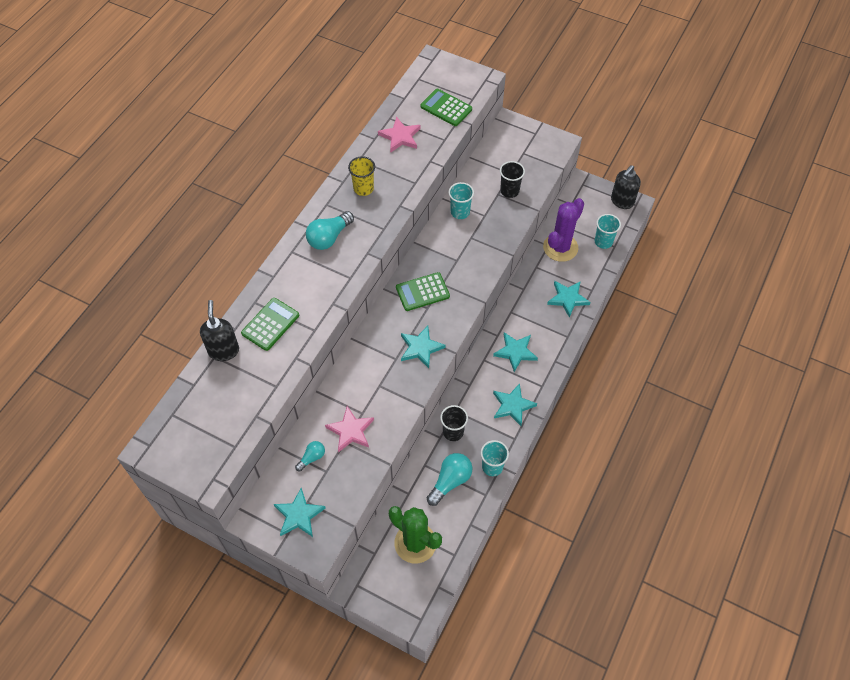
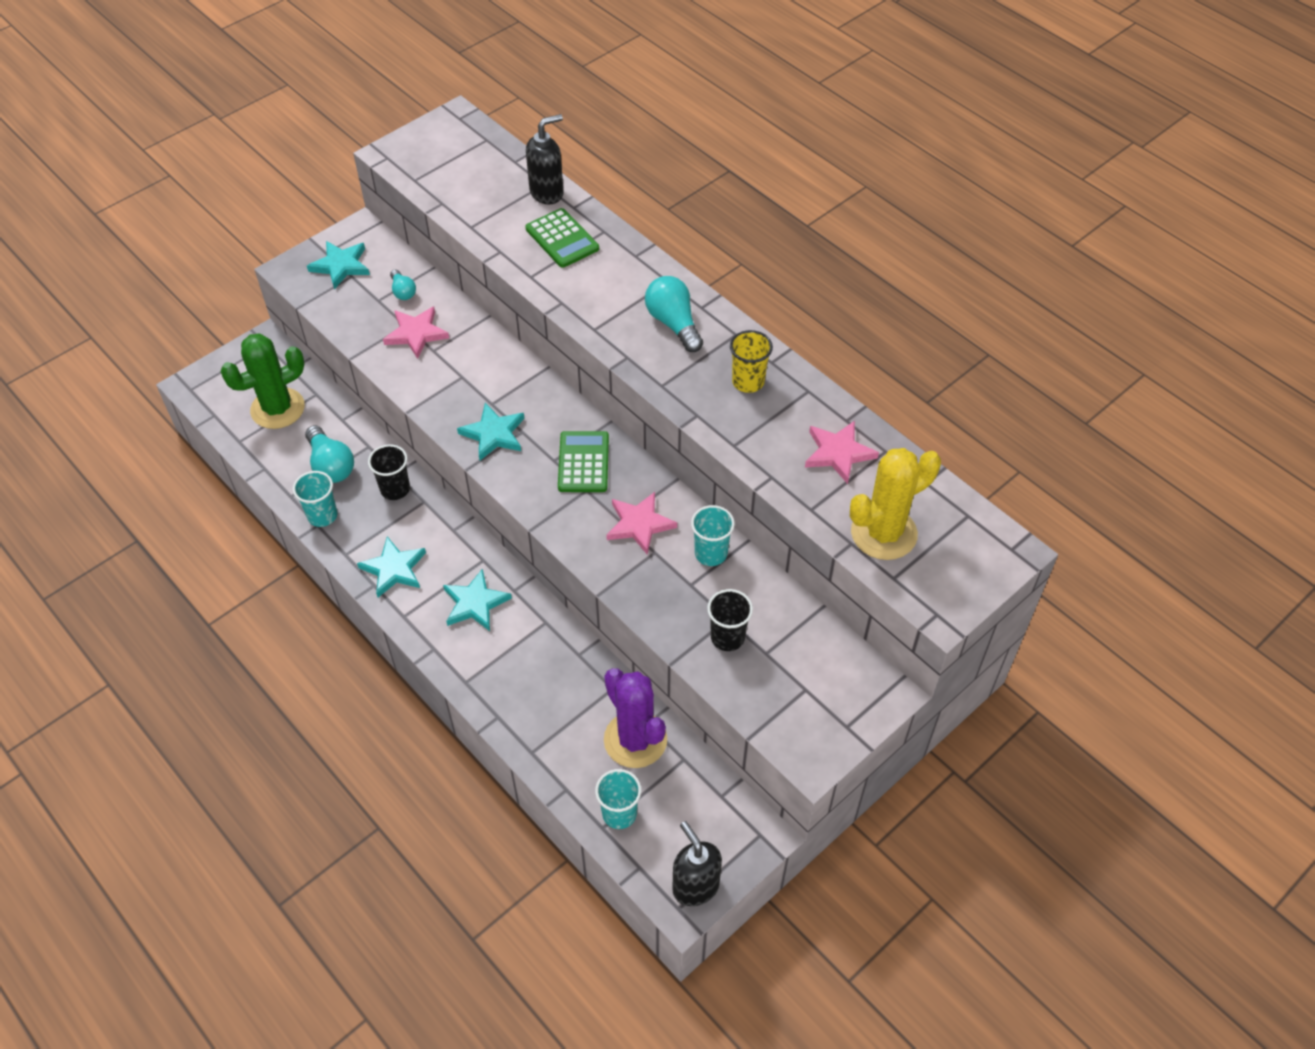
camera: 110 degrees right, 5 degrees down
black soap dispenser [200,300,239,361] -> black soap dispenser turned 45 degrees counterclockwise [526,114,564,204]
green calculator [420,89,472,126] -> yellow cactus [850,448,941,560]
turquoise star [547,281,591,318] -> none
none -> pink star [606,492,677,555]

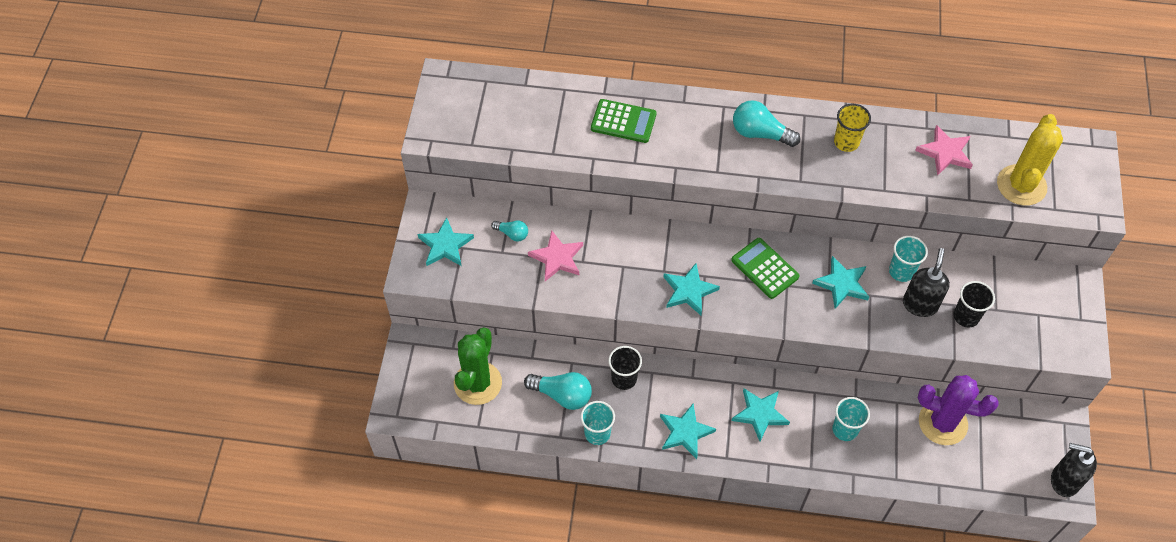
camera: 40 degrees left, 5 degrees up
black soap dispenser [526,114,564,204] -> black soap dispenser moved to [903,248,950,317]
turquoise cup [595,769,641,829] -> turquoise cup moved to [832,397,870,441]
pink star [606,492,677,555] -> turquoise star [812,256,869,308]

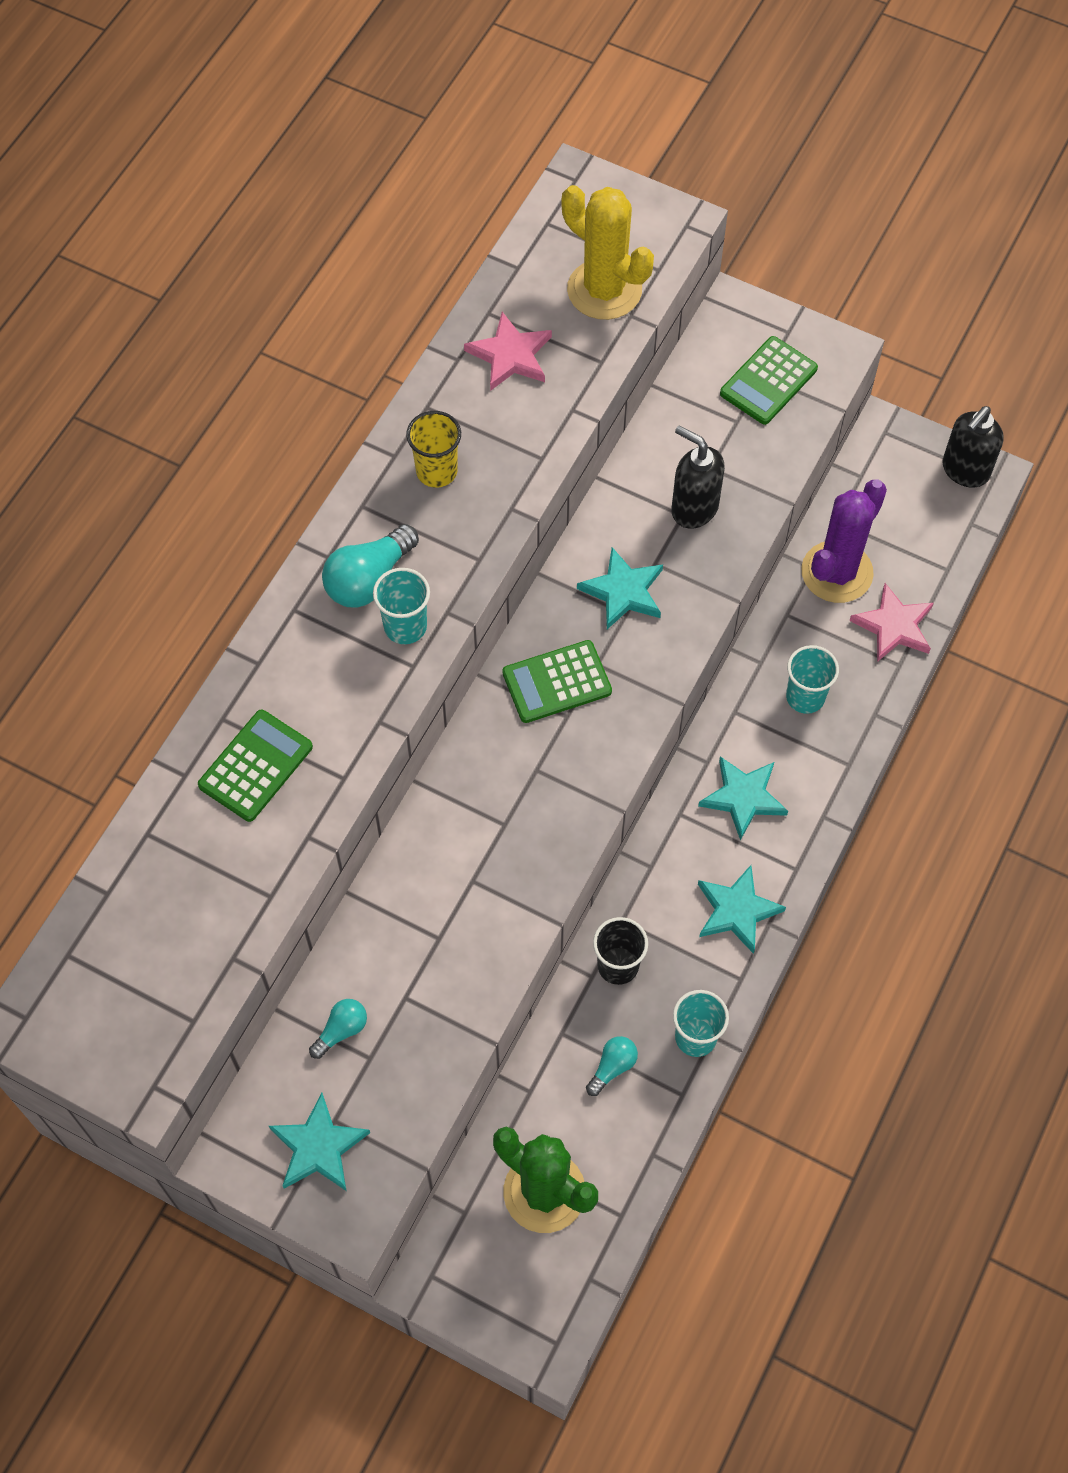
camera: 70 degrees left, 5 degrees up
turquoise light bulb [524,372,592,410] -> turquoise light bulb [586,1036,638,1096], size x0.57
pink star [528,230,583,281] -> pink star moved to [850,583,934,662]
turquoise star [663,263,720,315] -> none
turquoise cup [889,236,928,282] -> turquoise cup moved to [373,568,430,644]
black cup [954,281,995,328] -> none
none -> green calculator [720,336,818,425]

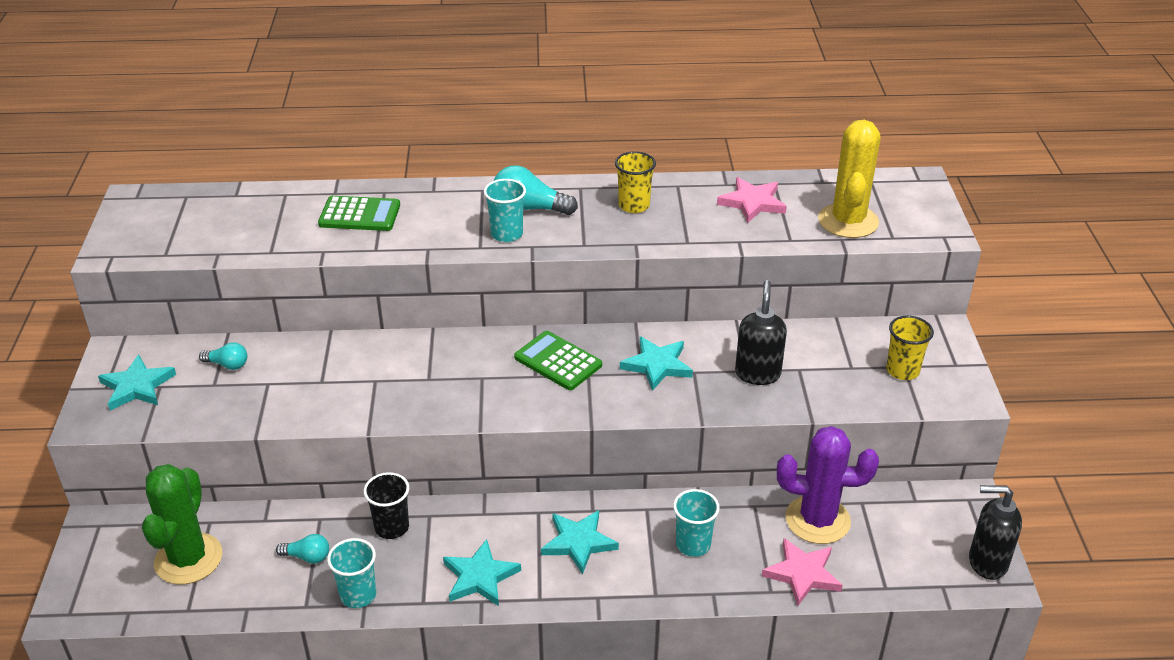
camera: 60 degrees right, 25 degrees down
green calculator [720,336,818,425] -> yellow cup [886,316,934,380]

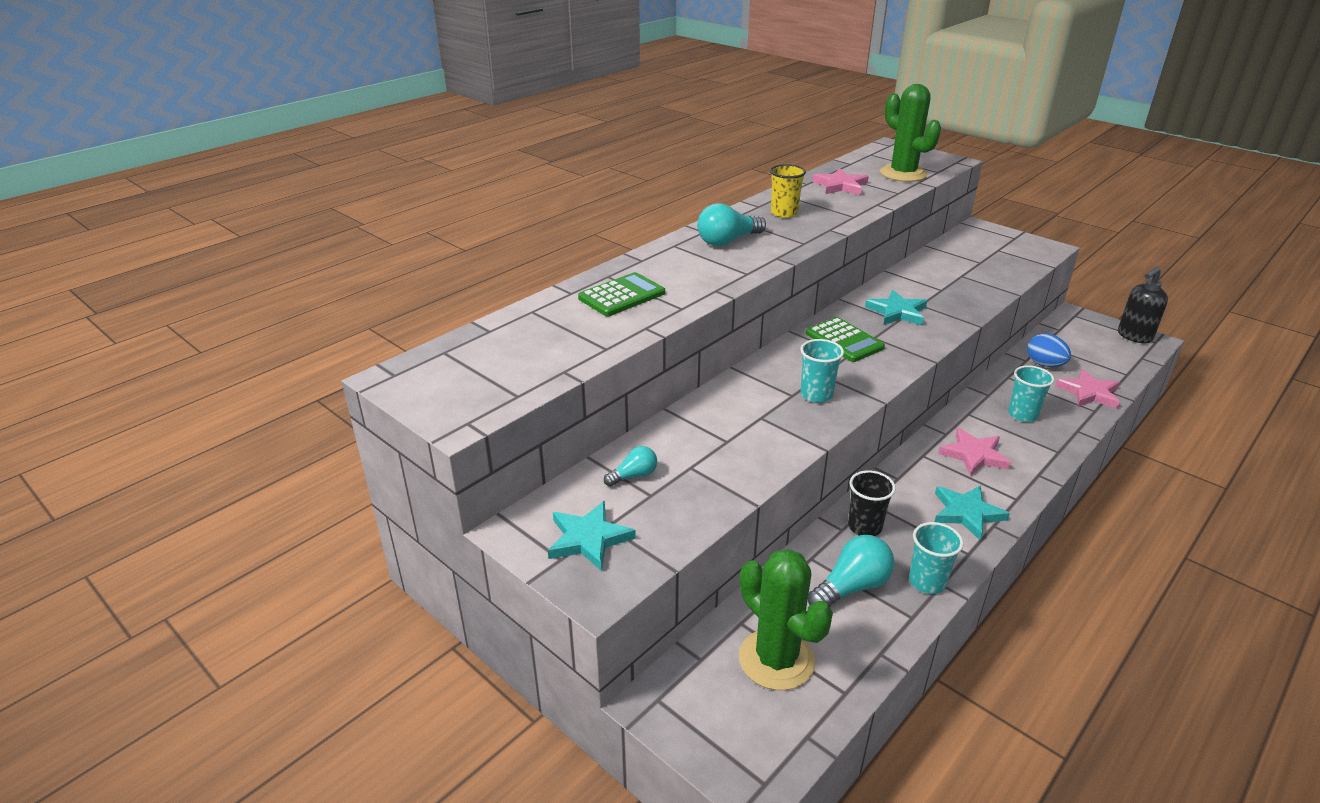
camera: 45 degrees left, 5 degrees down
turquoise light bulb [276,534,329,564] -> turquoise light bulb [808,535,895,607], size x1.74
turquoise cup [484,179,526,242] -> turquoise cup moved to [801,339,844,403]
green calculator [514,331,602,390] -> green calculator turned 120 degrees counterclockwise [806,317,885,362]
turquoise star [541,510,619,574] -> pink star [938,428,1011,476]
black soap dispenser [735,280,787,385] -> none
purple cactus [777,426,879,544] -> blue egg [1027,333,1071,367]
yellow cactus [818,120,881,238] -> green cactus [880,84,941,182]
yellow cup [886,316,934,380] -> none

